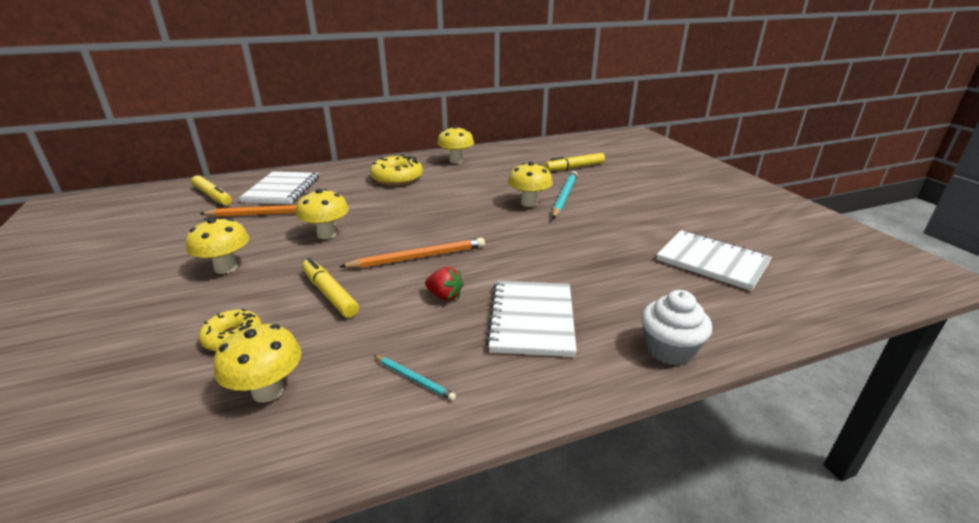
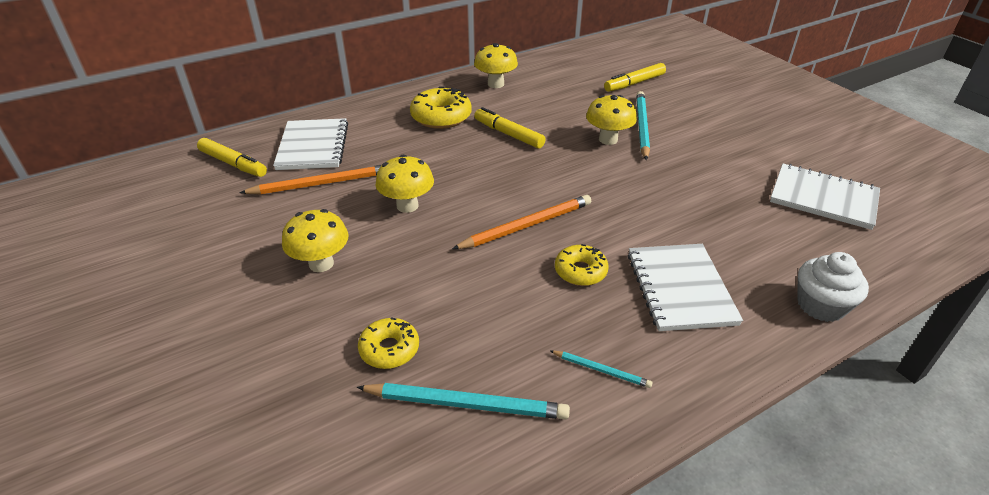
camera: 10 degrees left, 10 degrees up
yellow mushroom [214,324,302,403] -> turquoise pencil [356,383,570,420]
yellow marker [302,258,359,318] -> yellow marker moved to [474,107,546,149]
red strawberry [425,267,464,301] -> yellow donut [555,244,609,286]

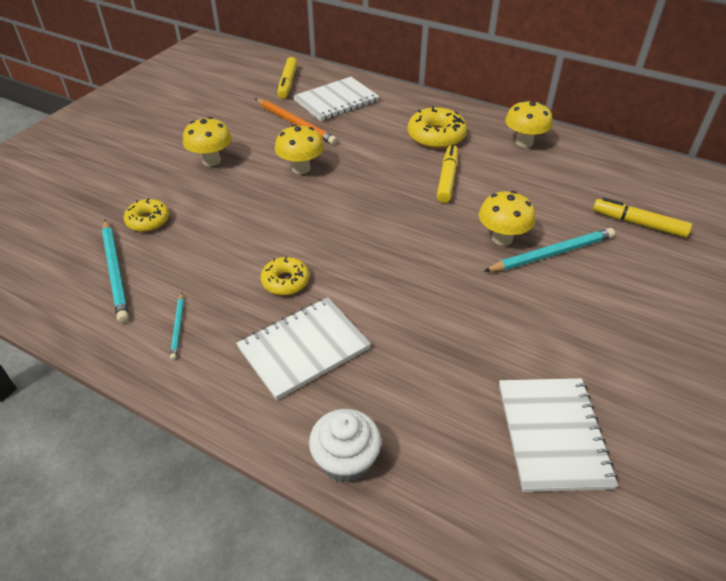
camera: 60 degrees right, 5 degrees up
orange pencil [452,195,591,249] -> none

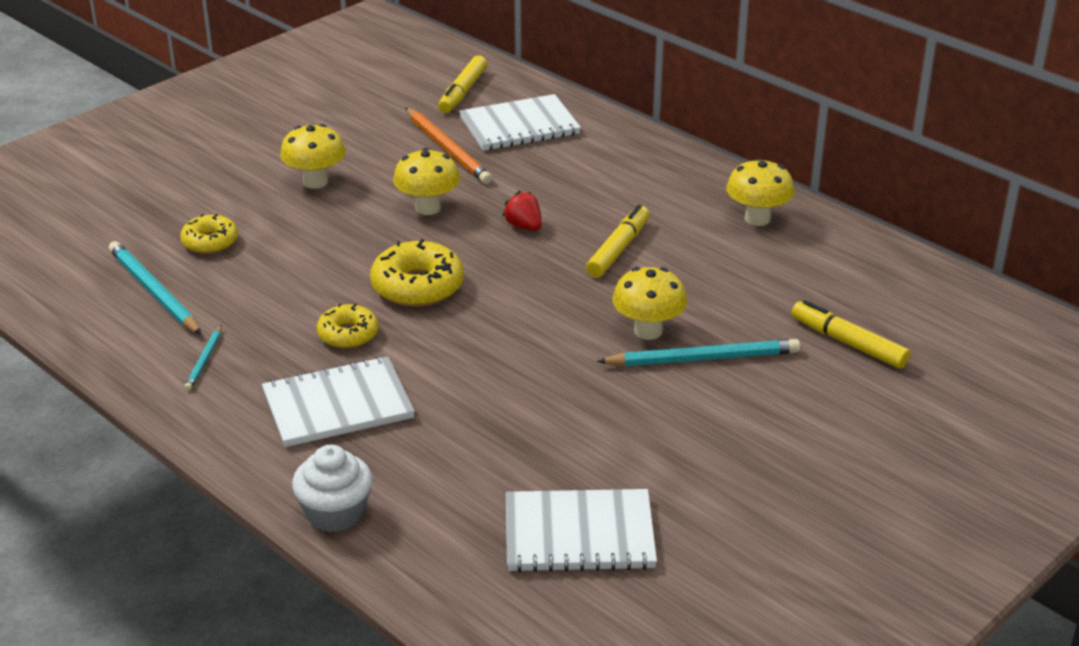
camera: 15 degrees right, 10 degrees down
turquoise pencil [102,219,129,323] -> turquoise pencil turned 150 degrees clockwise [109,241,202,335]
yellow donut [408,106,467,149] -> yellow donut moved to [370,239,464,307]
white notebook [499,378,618,492] -> white notebook turned 75 degrees clockwise [506,489,657,572]
none -> red strawberry [502,191,542,231]

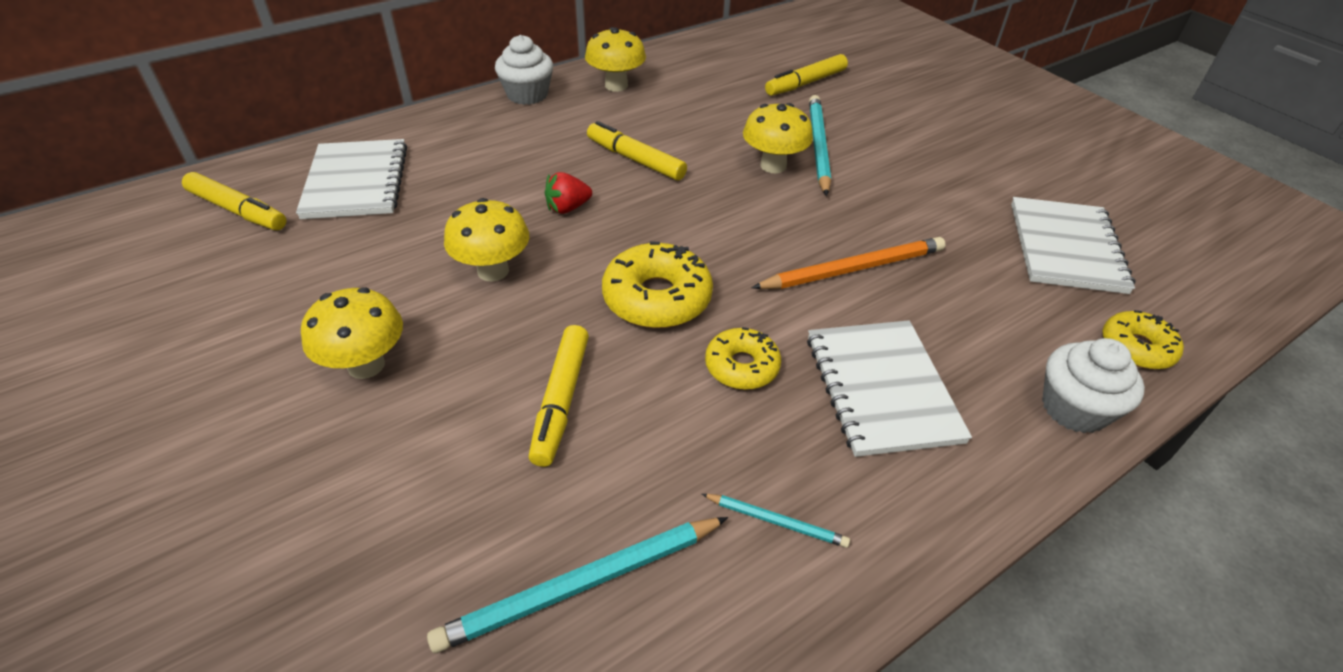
camera: 80 degrees left, 10 degrees up
yellow donut [180,214,238,254] -> yellow donut moved to [1102,310,1184,369]
orange pencil [406,108,492,184] -> orange pencil moved to [751,237,945,289]
none -> white cupcake [495,35,553,105]
none -> yellow marker [529,325,589,467]

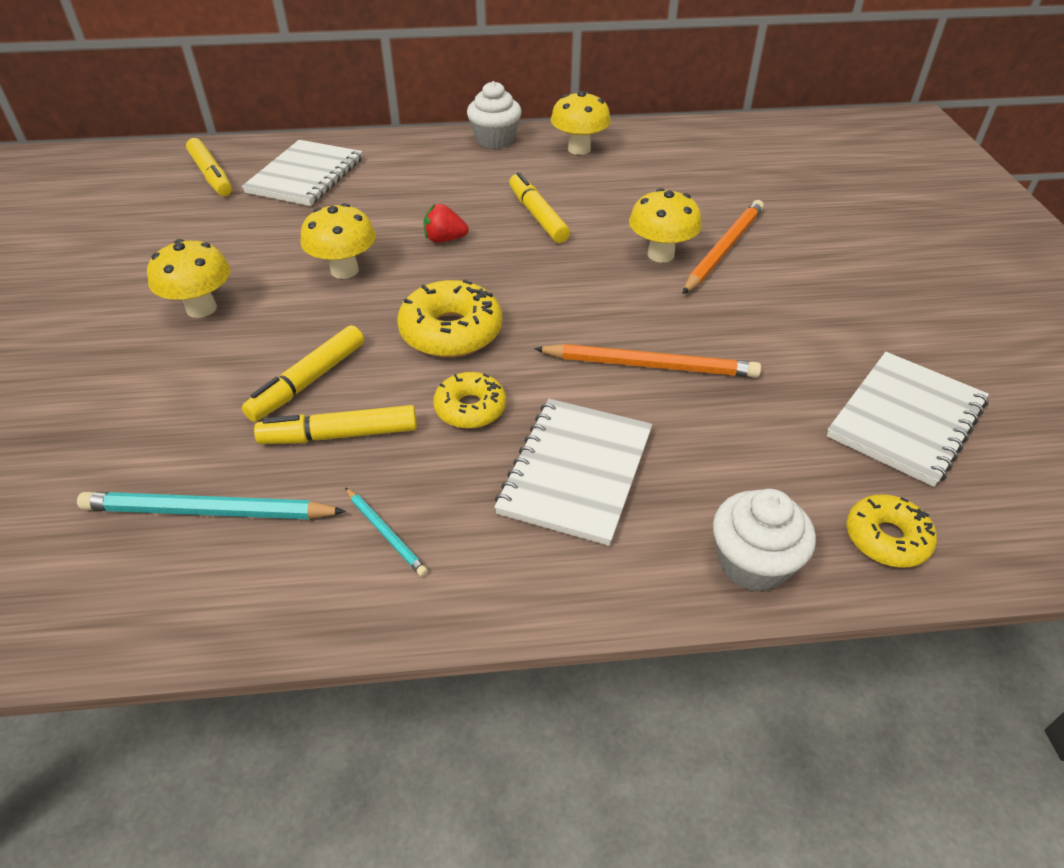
camera: 30 degrees right, 0 degrees up
yellow marker [765,54,848,96] -> yellow marker moved to [254,405,417,444]
turquoise pencil [809,95,831,196] -> orange pencil [682,200,764,294]

